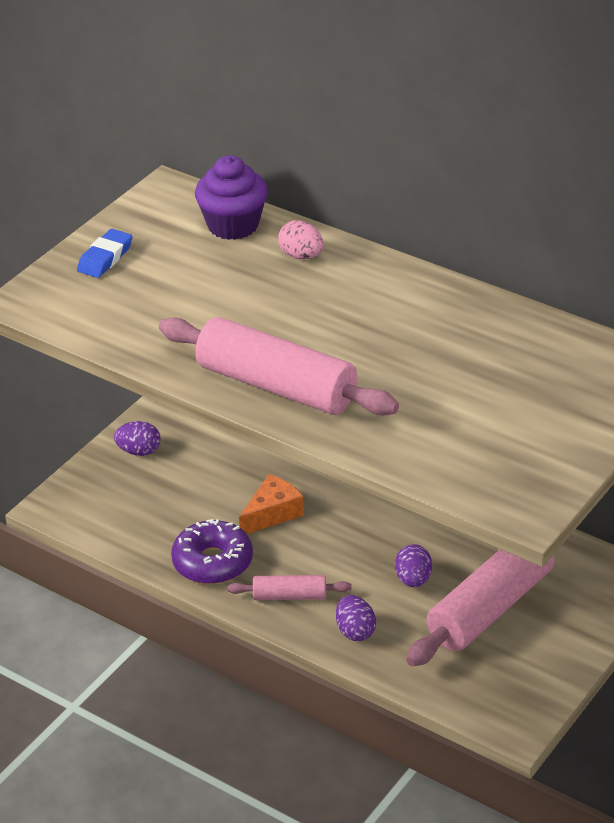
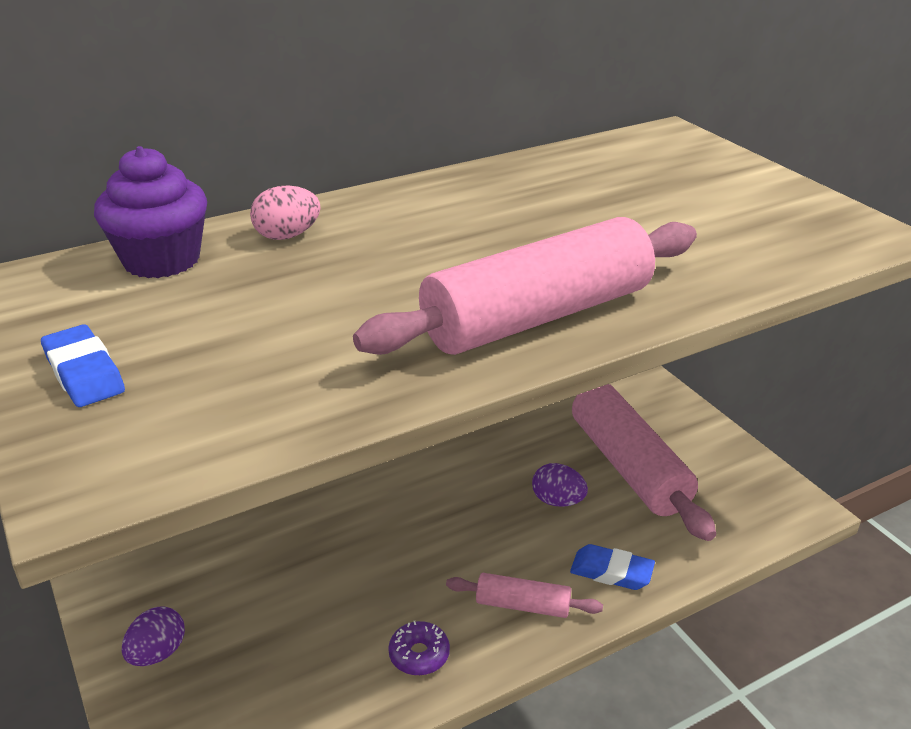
camera: 65 degrees left, 5 degrees down
purple donut [171,519,253,584] -> purple donut [388,621,450,676], size x0.55
pink rolling pin [227,575,352,600] -> pink rolling pin turned 75 degrees clockwise [446,573,603,618]
orange cheese [239,474,304,534] -> none
purple egg [336,595,376,641] -> blue eraser [570,544,655,590]

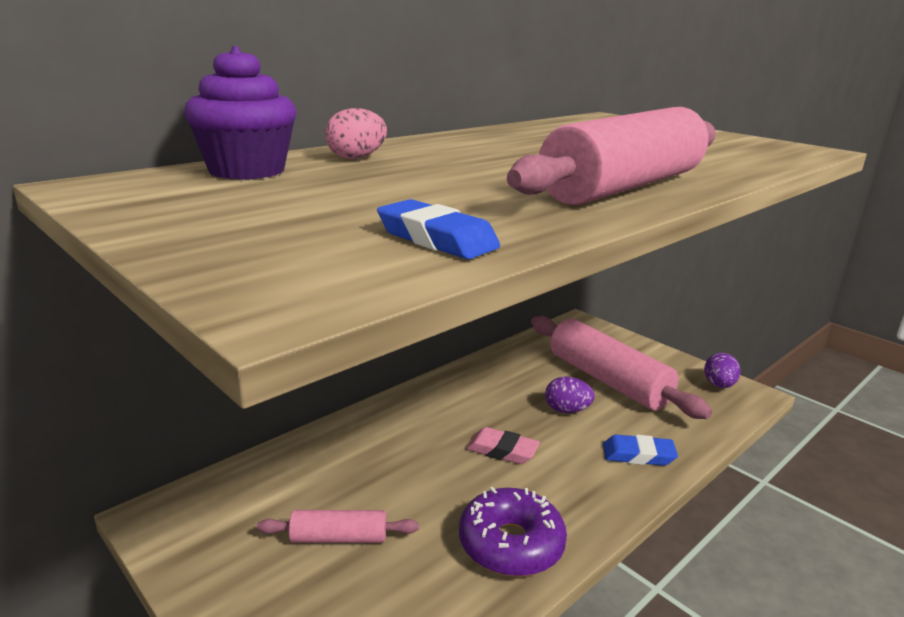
camera: 15 degrees left, 10 degrees down
blue eraser [41,324,125,407] -> blue eraser moved to [377,199,500,259]
purple egg [122,606,185,666] -> purple egg moved to [704,353,741,388]
purple donut [388,621,450,676] -> purple donut [459,487,567,577], size x1.81
pink rolling pin [446,573,603,618] -> pink rolling pin moved to [257,510,419,543]
none -> pink eraser [466,427,540,464]

